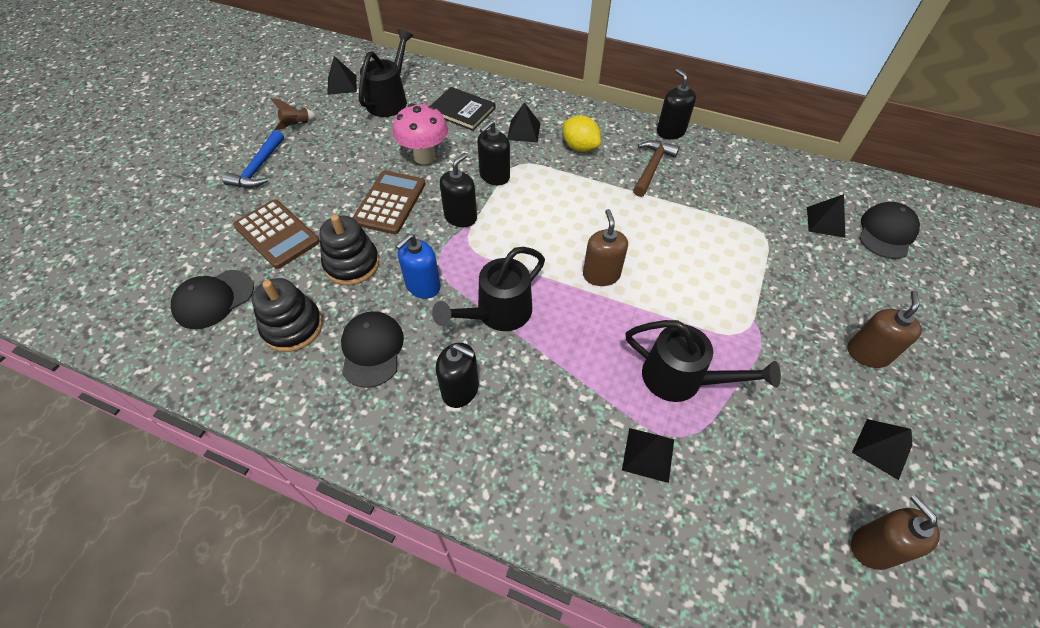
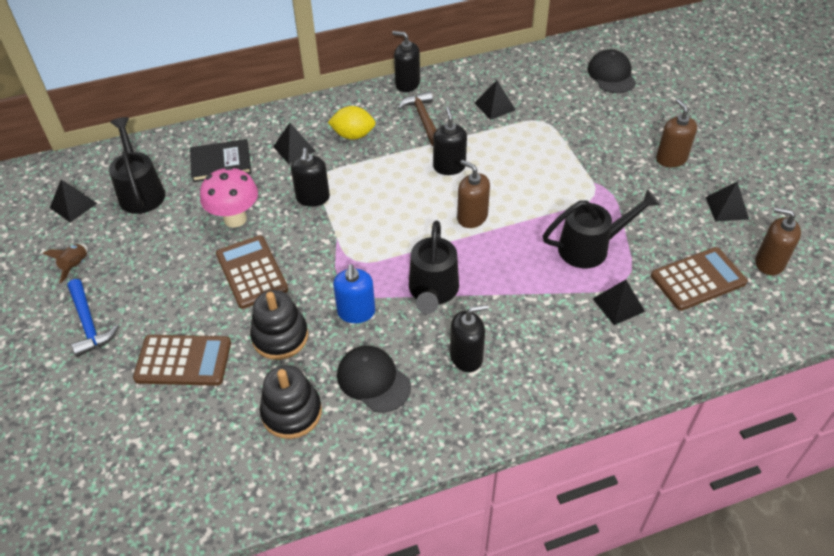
camera: 40 degrees left, 5 degrees down
black cap [171,270,254,329] -> none
black soap dispenser [440,153,477,227] -> black soap dispenser moved to [433,107,467,175]
black pyramid [807,194,845,238] -> black pyramid moved to [475,80,515,120]
none -> brown calculator [651,247,748,311]

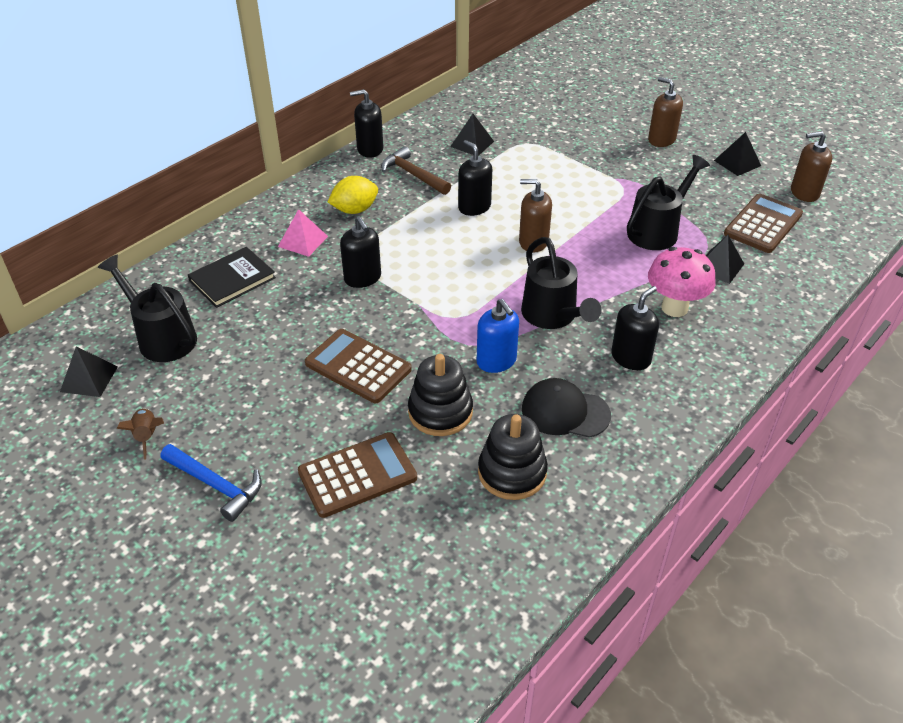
camera: 30 degrees left, 5 degrees down
pink mushroom [200,166,258,228] -> pink mushroom moved to [648,247,715,317]
black pyramid [273,123,316,164] -> pink pyramid [278,209,328,257]
black cap [588,49,636,93] -> none

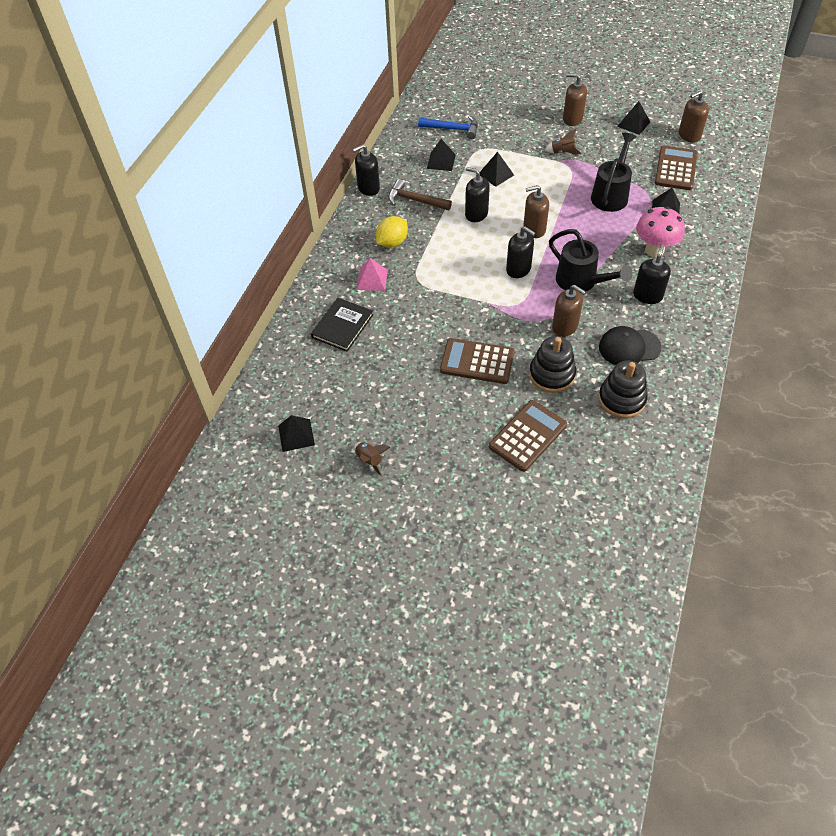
camera: 20 degrees left, 10 degrees up
black watering can [98,255,197,362] -> none
blue hammer [160,444,262,522] -> blue hammer moved to [418,116,478,139]
black soap dispenser [340,216,381,288] -> black soap dispenser moved to [506,226,536,278]
blue soap dispenser [477,299,519,373] -> brown soap dispenser [552,285,586,337]
none -> black pyramid [480,152,514,187]
none -> brown rocket [545,128,581,155]

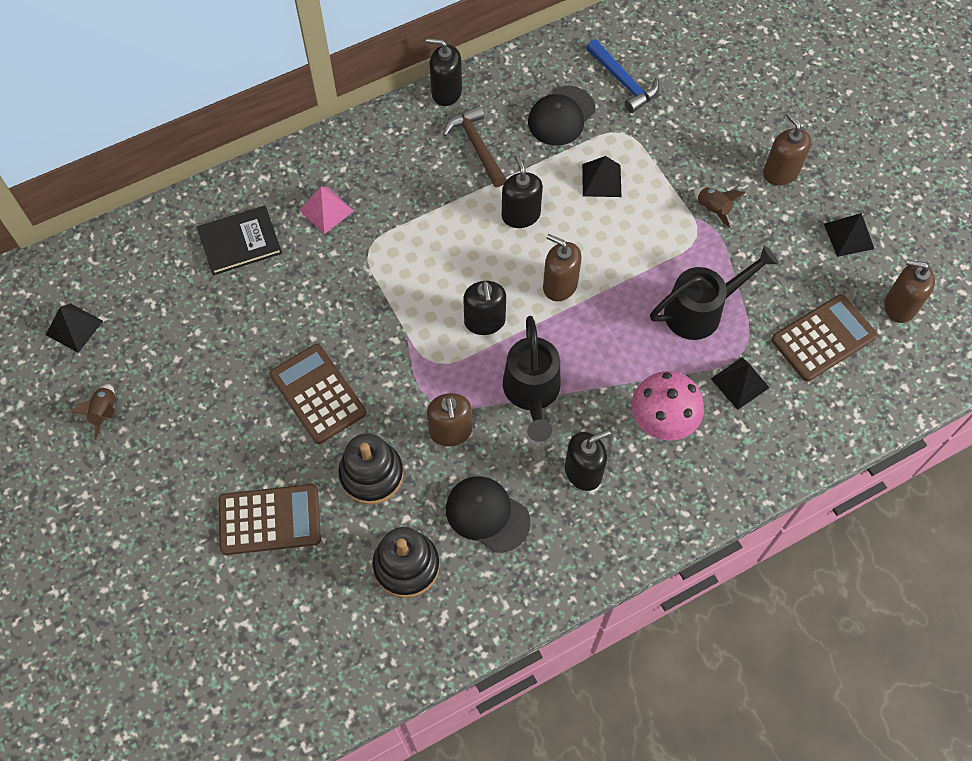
camera: 40 degrees right, 10 degrees up
yellow lemon [376,216,408,248] -> none
black pyramid [427,139,456,171] -> black cap [528,86,595,145]

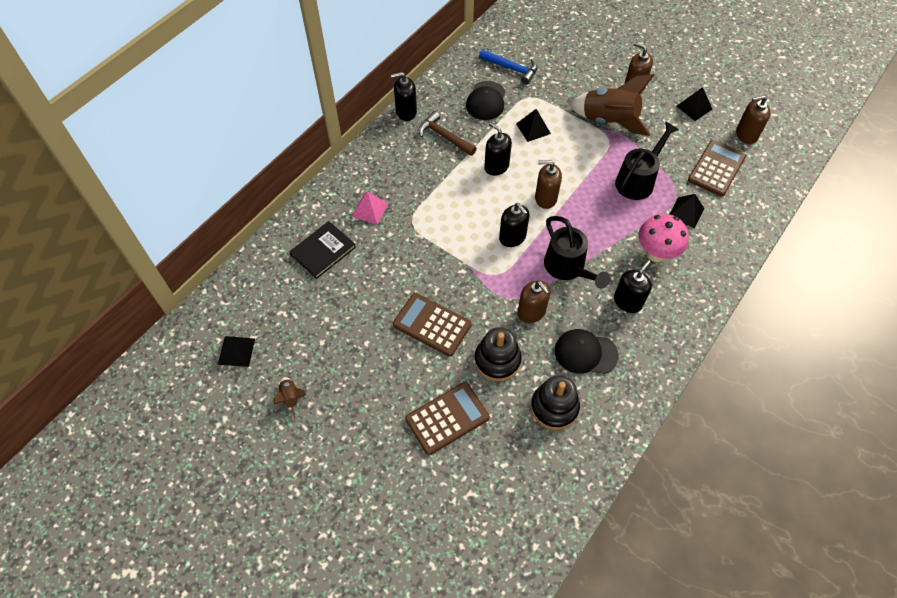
camera: 25 degrees left, 5 degrees down
brown rocket [694,187,745,228] -> brown rocket [570,74,654,136], size x2.31

